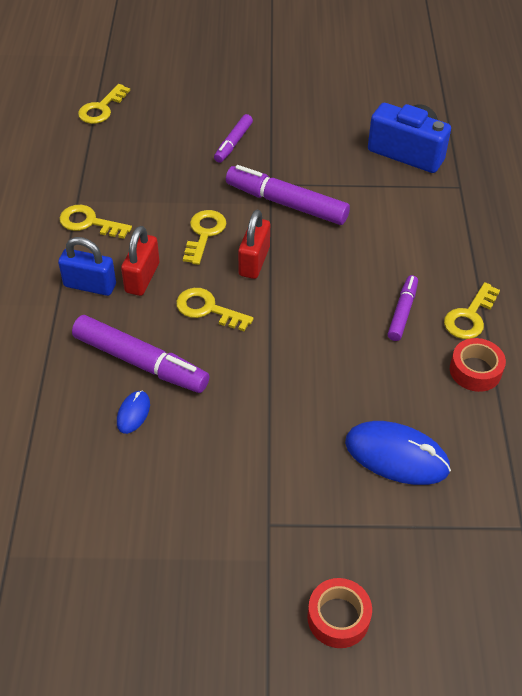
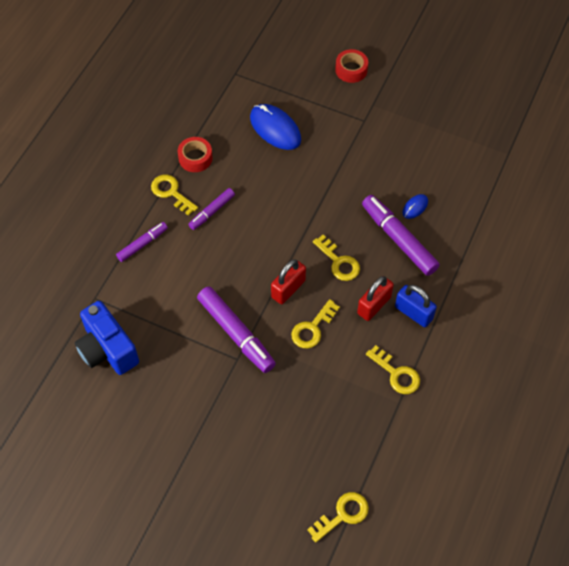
camera: 155 degrees left, 10 degrees up
purple marker [214,114,253,163] -> purple marker moved to [116,222,168,262]
yellow key [444,282,500,339] -> yellow key turned 105 degrees counterclockwise [151,175,198,216]

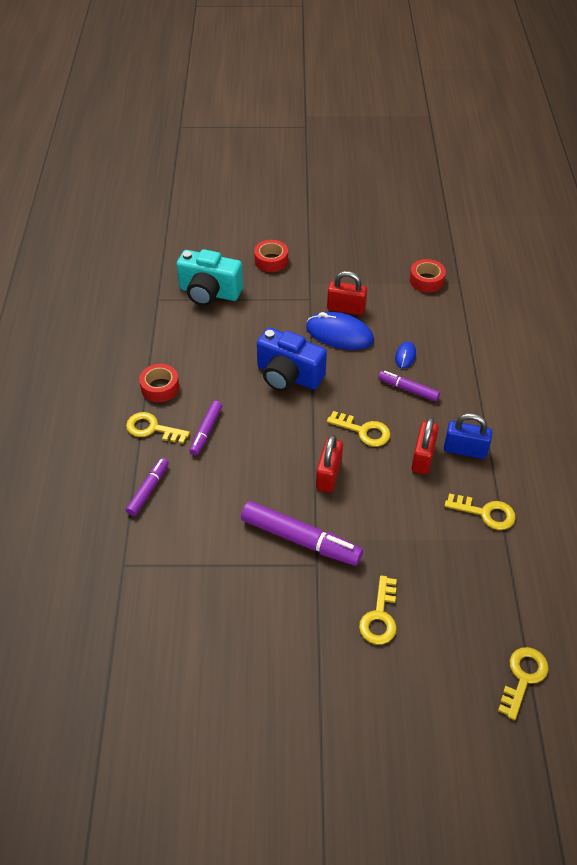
camera: 25 degrees left, 10 degrees down
blue camera [75,301,139,375] -> blue camera moved to [257,327,327,391]
blue mouse [250,104,301,150] -> blue mouse moved to [306,312,374,350]
yellow key [291,299,340,349] -> yellow key moved to [359,575,397,645]
purple marker [362,195,440,276] -> purple marker [378,371,440,402], size x0.57
none -> turquoise camera [176,249,243,306]
none -> red padlock [327,271,367,315]
none -> red tape [410,259,446,293]

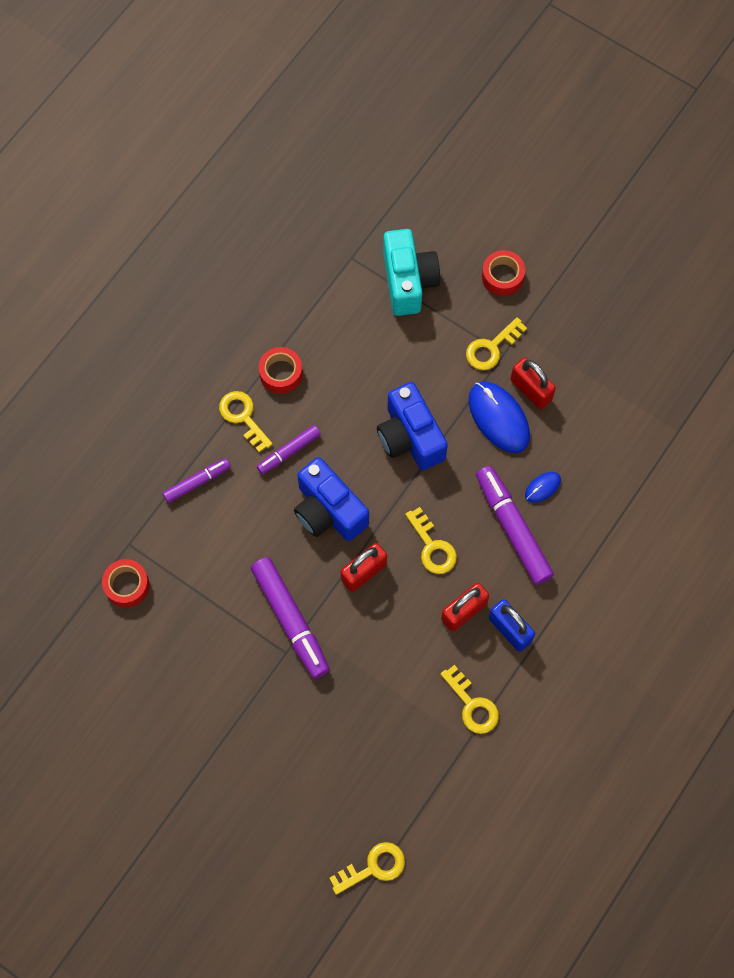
camera: 35 degrees right, 20 degrees up
turquoise camera [176,249,243,306] -> turquoise camera turned 150 degrees counterclockwise [383,229,440,316]
yellow key [359,575,397,645] -> yellow key moved to [466,317,527,370]
purple marker [378,371,440,402] -> purple marker [476,466,554,585], size x1.75
red tape [410,259,446,293] -> red tape moved to [102,559,150,607]
none -> blue camera [294,457,369,541]

